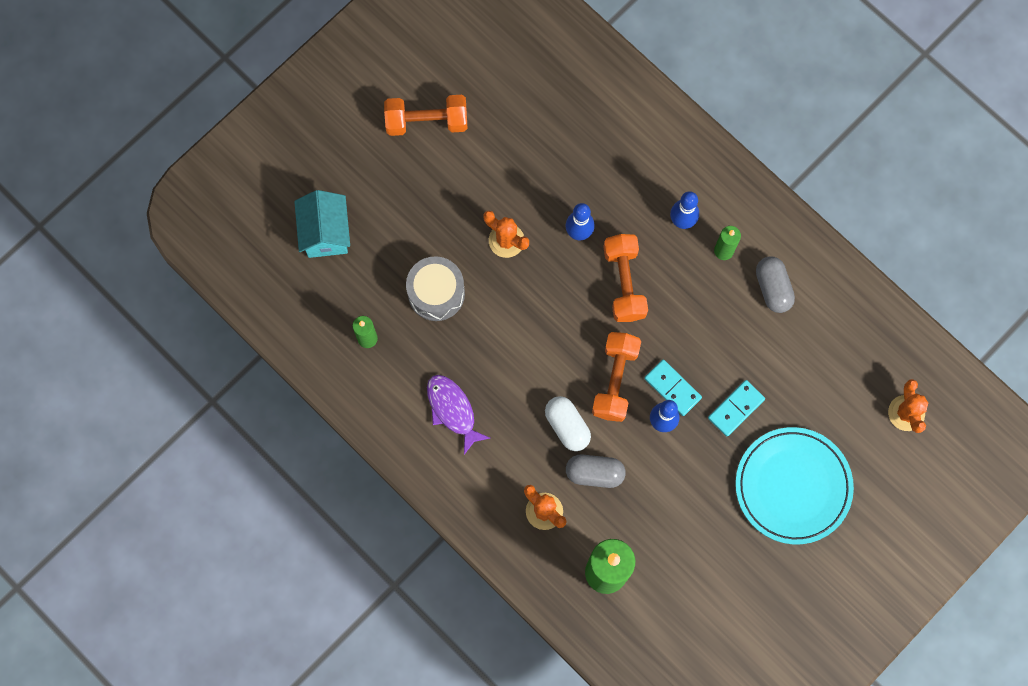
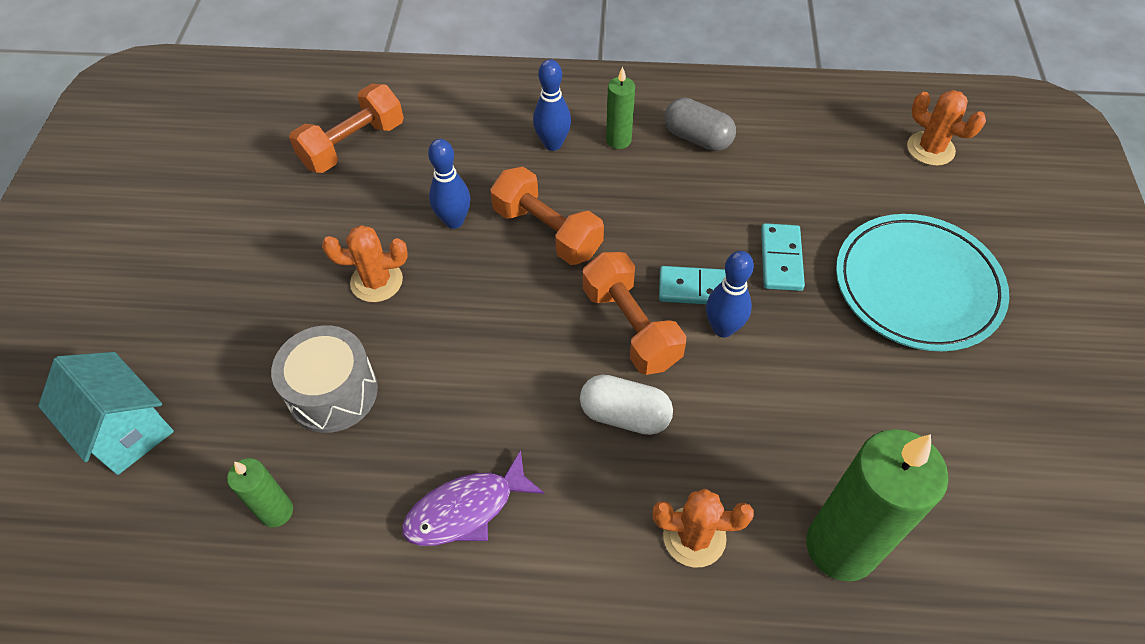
camera: 40 degrees left, 20 degrees down
orange dumbbell [384,95,468,136] -> orange dumbbell moved to [289,84,404,173]
purple fish [427,375,490,455] -> purple fish turned 45 degrees counterclockwise [402,450,544,546]
grey capsule [566,454,626,488] -> none

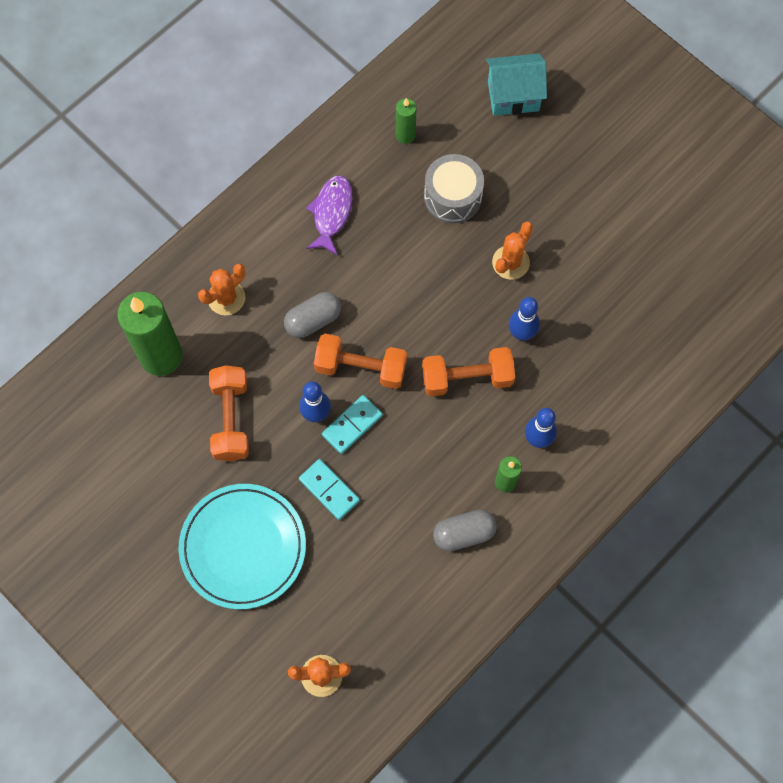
camera: 130 degrees right, 15 degrees up
orange dumbbell [289,84,404,173] -> orange dumbbell moved to [209,365,249,461]
white capsule [580,374,673,435] -> grey capsule [284,292,341,338]

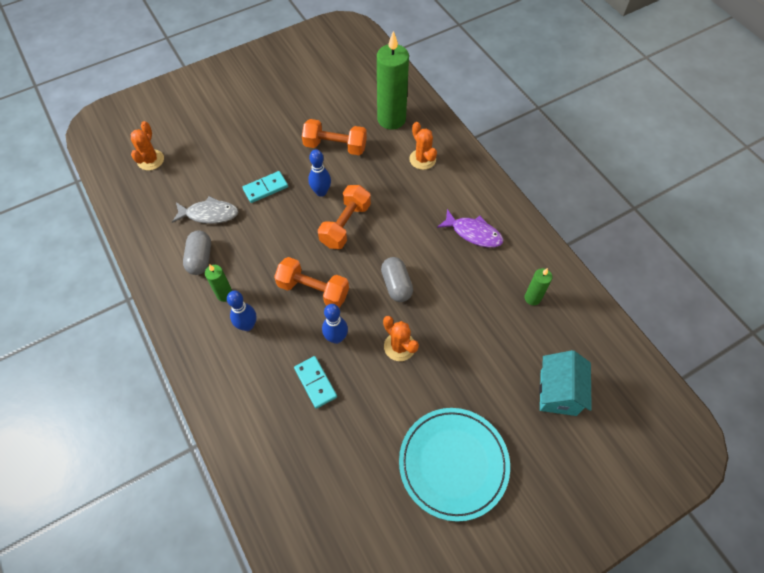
camera: 105 degrees right, 10 degrees down
turquoise plate [179,484,306,609] -> turquoise plate moved to [399,408,510,522]
grey capsule [284,292,341,338] -> grey capsule moved to [381,257,413,302]
turquoise domino [322,395,383,454] -> turquoise domino moved to [294,356,337,409]
orange dumbbell [422,347,515,397] -> orange dumbbell turned 75 degrees counterclockwise [274,257,349,308]
grey drum [424,154,484,223] -> none
none -> grey fish [172,196,238,224]

